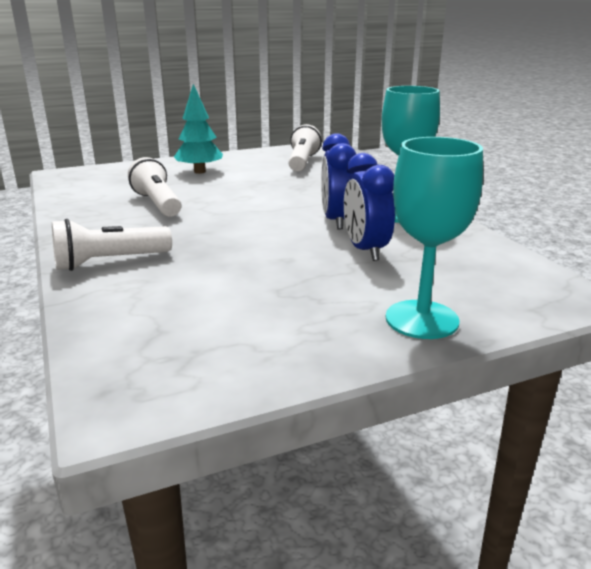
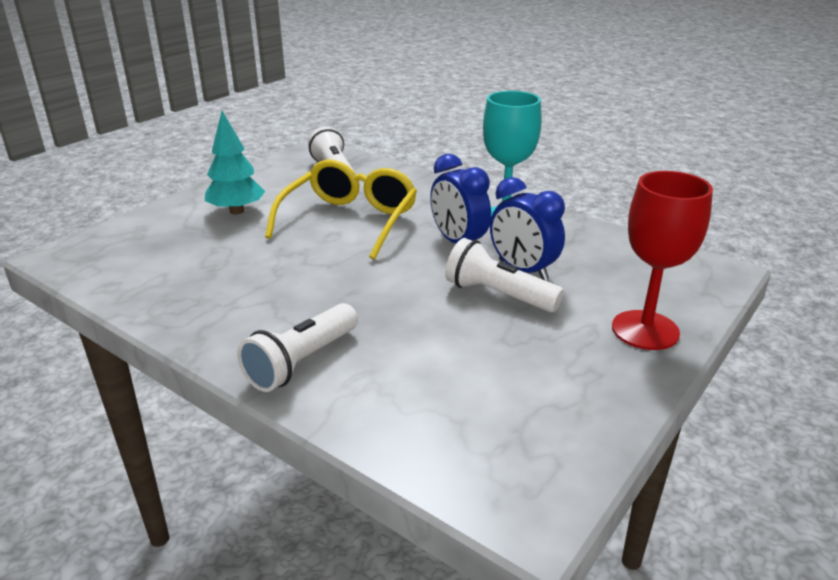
camera: 30 degrees left, 5 degrees up
white flashlight [128,157,182,217] -> white flashlight moved to [445,238,564,312]
turquoise goblet [386,137,483,339] -> red goblet [612,171,713,350]
none -> yellow glasses [265,160,417,260]

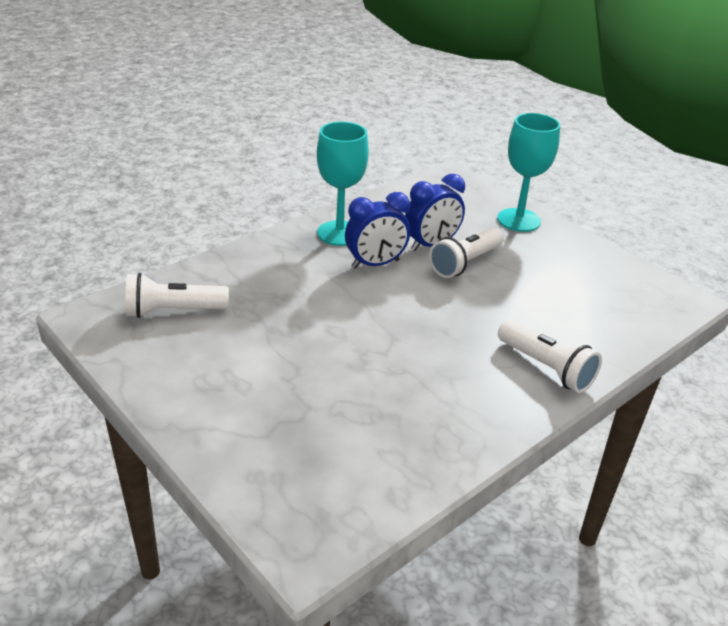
camera: 80 degrees left, 5 degrees up
turquoise tree [205,111,265,214] -> none
yellow glasses [265,160,417,260] -> none
red goblet [612,171,713,350] -> turquoise goblet [497,113,560,232]

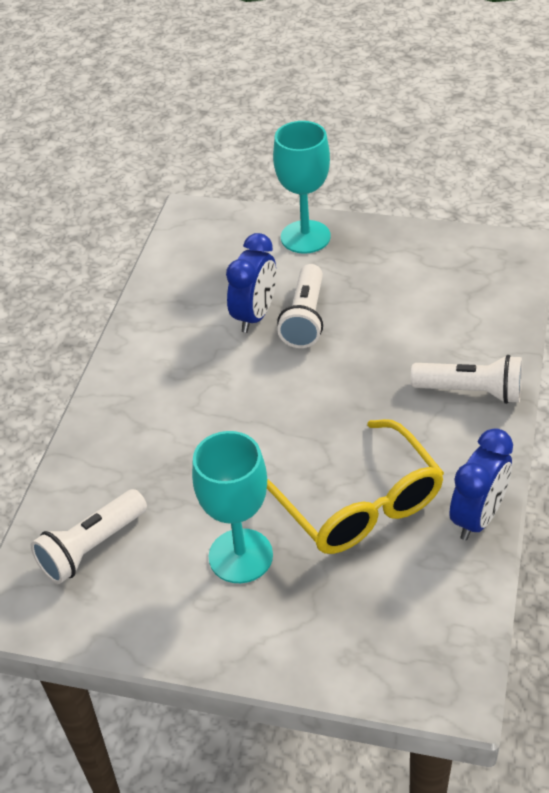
camera: 30 degrees left, 10 degrees up
turquoise goblet [317,122,369,246] -> turquoise goblet moved to [192,431,273,583]
blue clock [345,192,410,269] -> blue clock moved to [450,428,513,540]
none -> yellow glasses [267,419,444,554]

